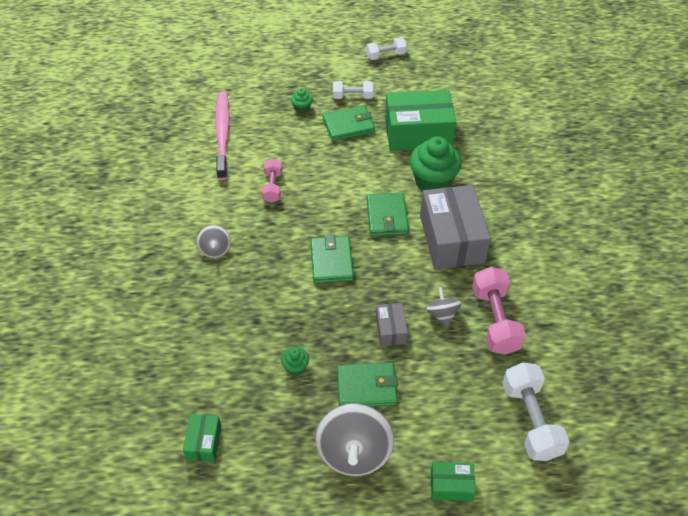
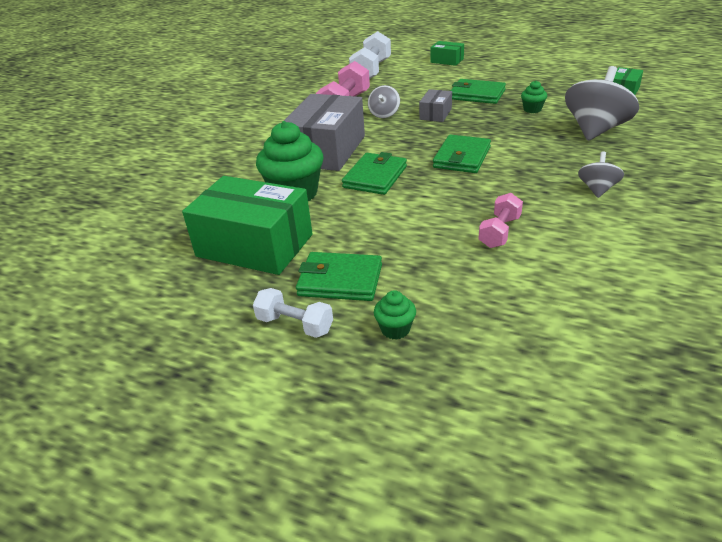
camera: 150 degrees left, 15 degrees down
pink toothbrush [215,92,230,180] -> none
grey spinning top [315,403,394,476] -> grey spinning top moved to [565,66,639,141]
white dumbbell [366,37,407,60] -> none

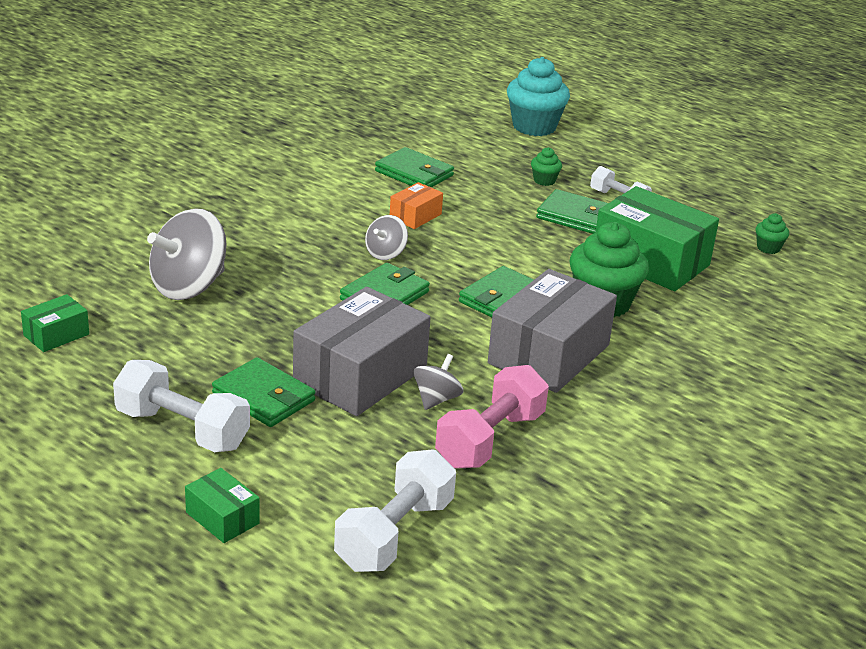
camera: 170 degrees left, 5 degrees down
grey box [419,89,452,122] -> grey box [293,287,431,416], size x2.12
pink dumbbell [479,193,523,248] -> orange box [390,182,443,229]
green cupcake [521,80,547,113] -> green cupcake moved to [755,213,789,254]
grey spinning top [578,151,624,198] -> grey spinning top moved to [365,215,408,260]
none -> white dumbbell [113,360,250,452]
none -> green wallet [375,147,454,187]
none -> turquoise cupcake [507,57,570,136]

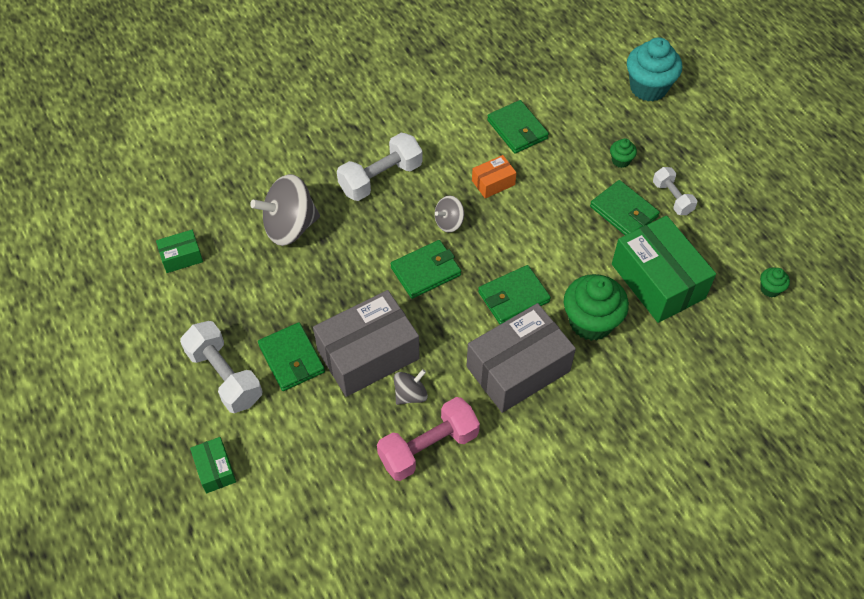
camera: 25 degrees right, 25 degrees up
white dumbbell [334,449,456,572] -> white dumbbell moved to [337,133,423,201]

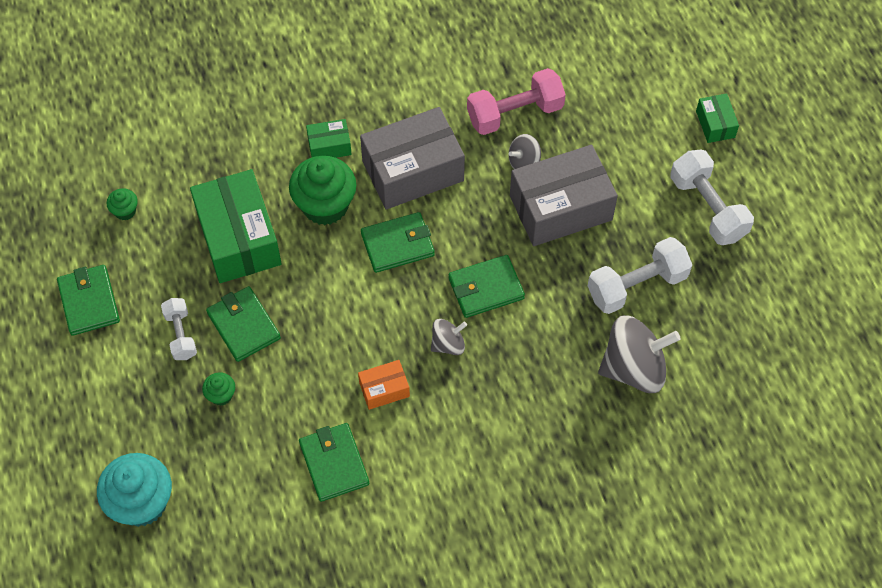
camera: 170 degrees left, 5 degrees up
green box [156,230,203,273] -> green box moved to [306,119,352,158]
green wallet [258,322,325,391] -> green wallet moved to [57,265,120,336]
white dumbbell [337,133,423,201] -> white dumbbell moved to [588,237,692,314]

